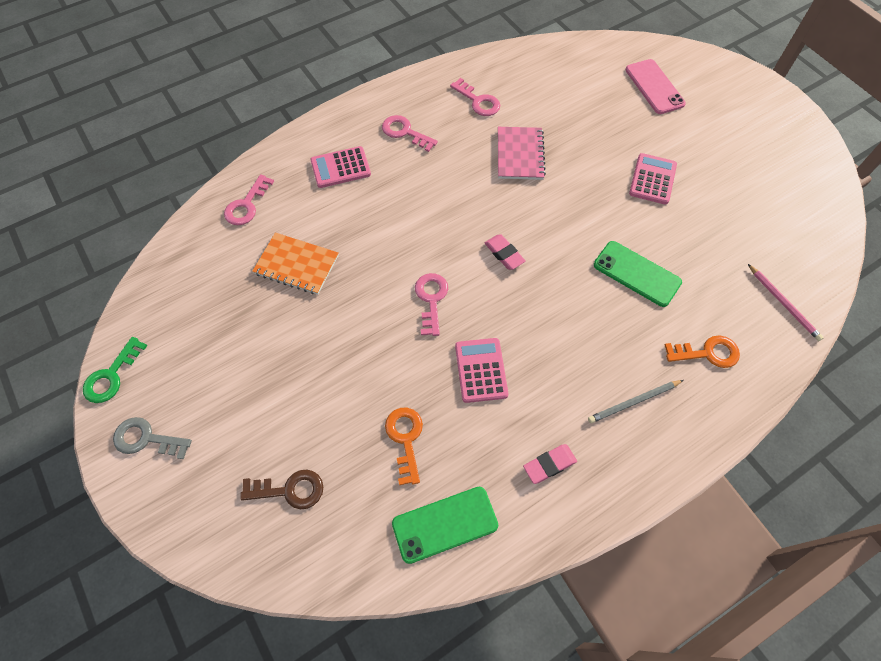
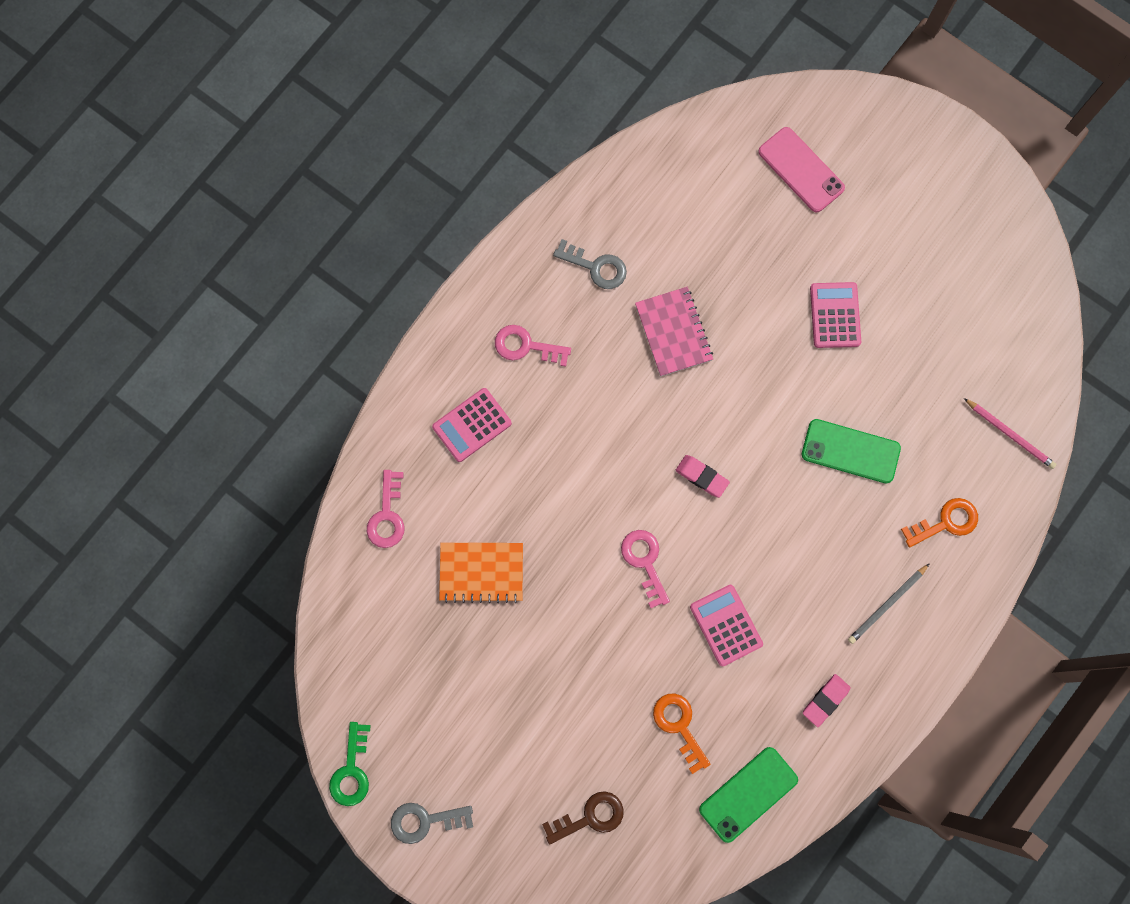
camera: 20 degrees left, 15 degrees up
pink key [450,78,500,116] -> grey key [553,239,627,289]

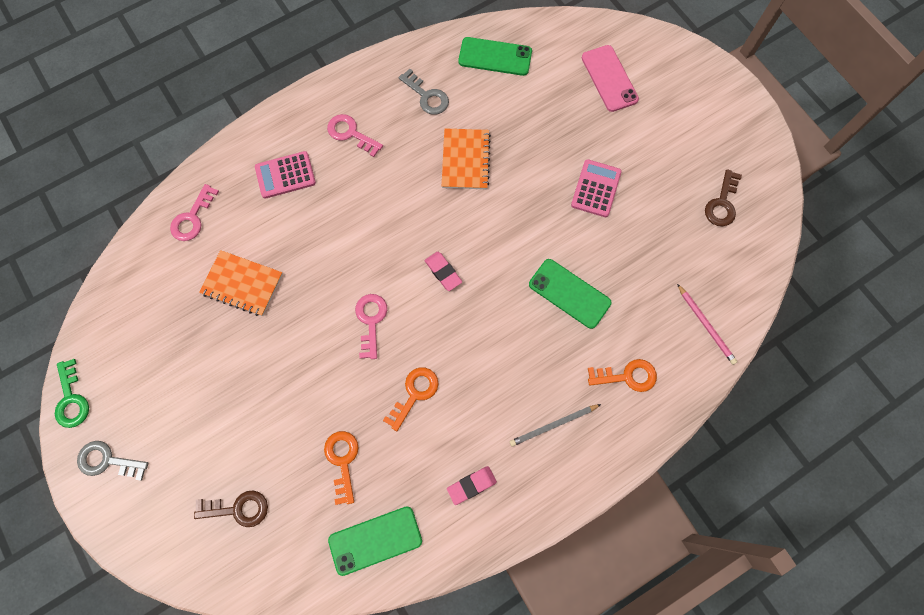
camera: 20 degrees right, 5 degrees down
green key [329,722,371,806] -> green key turned 45 degrees counterclockwise [55,359,89,428]
pink notebook [635,287,713,376] -> orange notebook [442,128,491,189]
pink calculator [690,585,763,666] -> orange key [383,368,438,431]
none -> green phone [458,37,532,76]
none -> brown key [705,169,742,226]

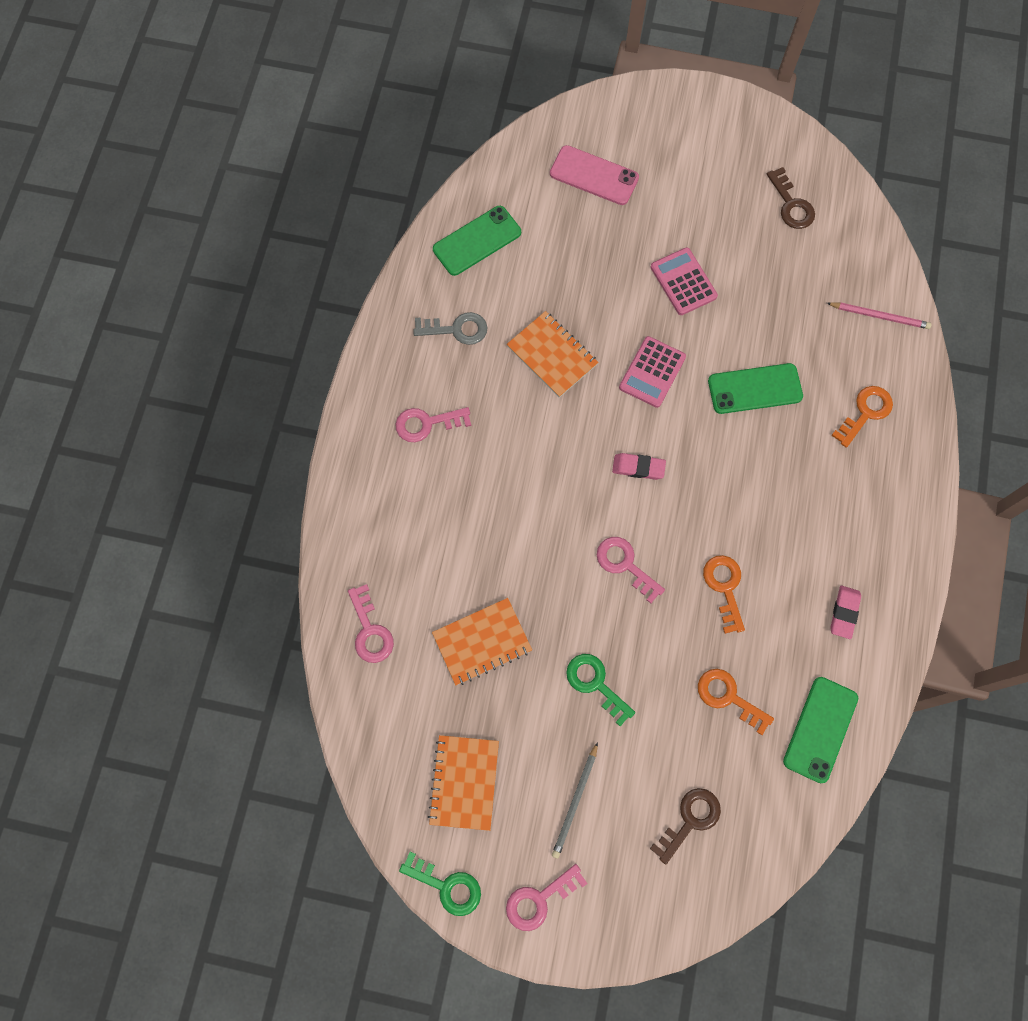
camera: 45 degrees left, 0 degrees up
grey key [77,441,149,481] -> pink key [506,864,588,931]
pink calculator [255,151,316,199] -> pink calculator moved to [619,336,686,408]
grey pencil [510,404,601,447] -> grey pencil moved to [552,742,598,859]
none -> orange notebook [428,735,499,831]
none -> green key [566,654,635,726]

